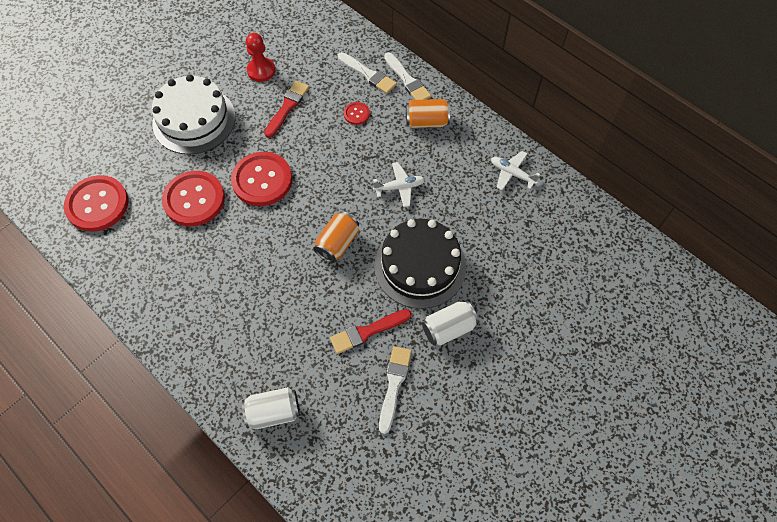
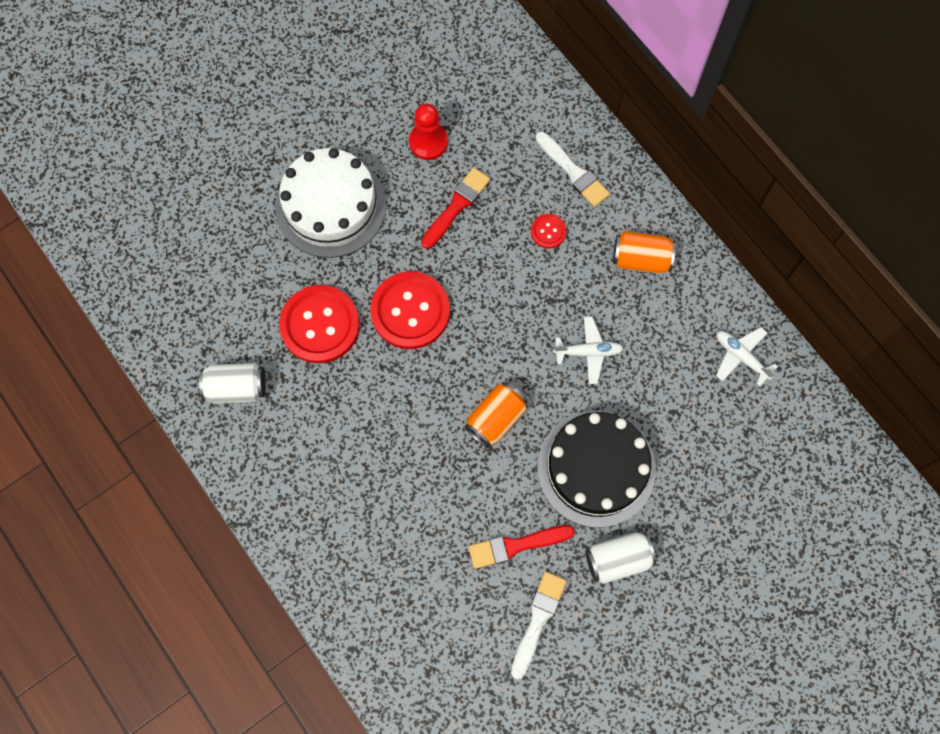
camera: 10 degrees right, 10 degrees up
red button [64,175,128,232] -> none
white can [242,387,300,429] -> white can moved to [199,363,266,403]
white brush [384,53,431,100] -> none

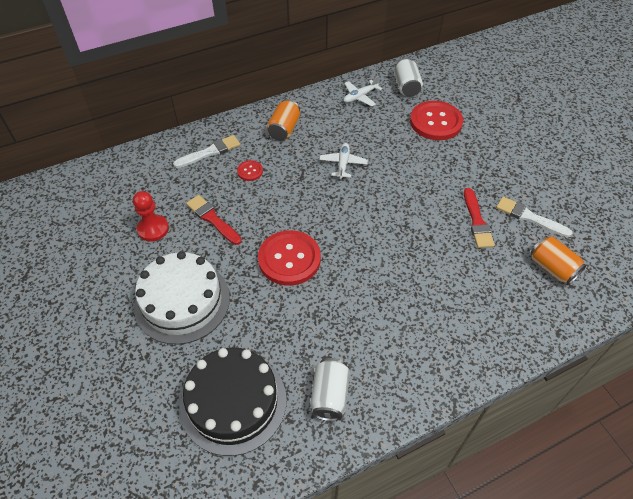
camera: 80 degrees left, 20 degrees down
red button [279,285,360,363] -> red button moved to [410,101,463,140]
orange can [464,382,528,448] -> orange can moved to [530,236,587,285]
black cake [537,411,656,528] -> black cake moved to [180,348,286,456]
white can [586,532,656,584] -> white can moved to [394,58,423,97]

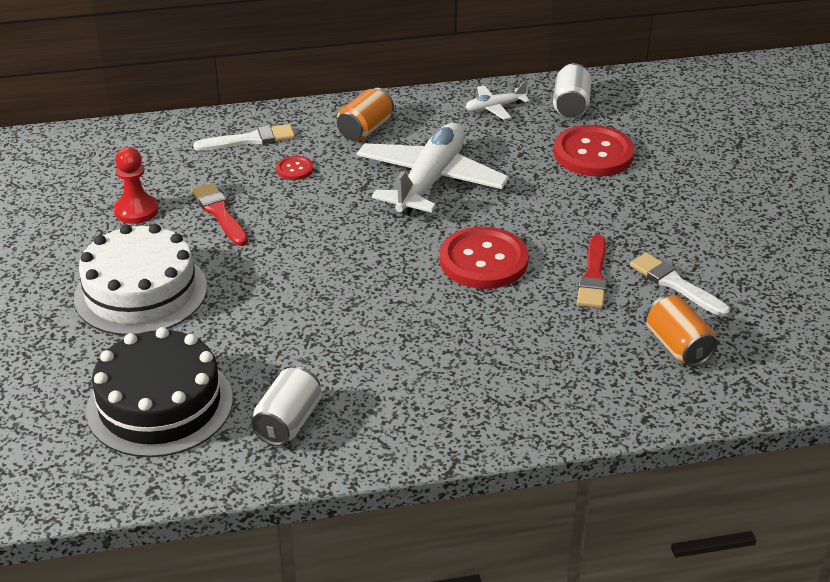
camera: 15 degrees right, 15 degrees down
red button [258,230,321,286] -> red button moved to [440,227,529,289]
white plane [319,143,368,179] -> white plane [356,123,509,216], size x2.18

